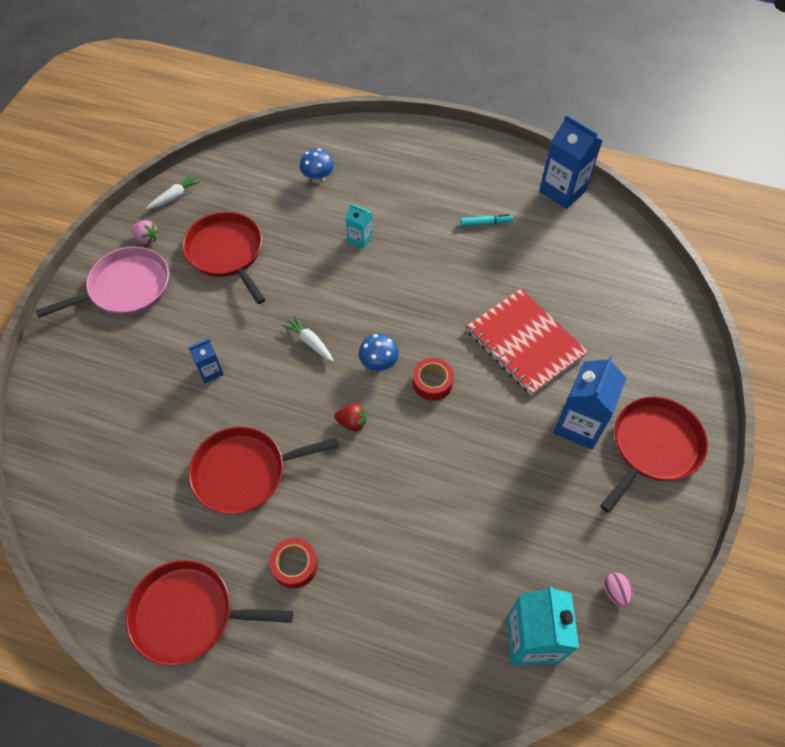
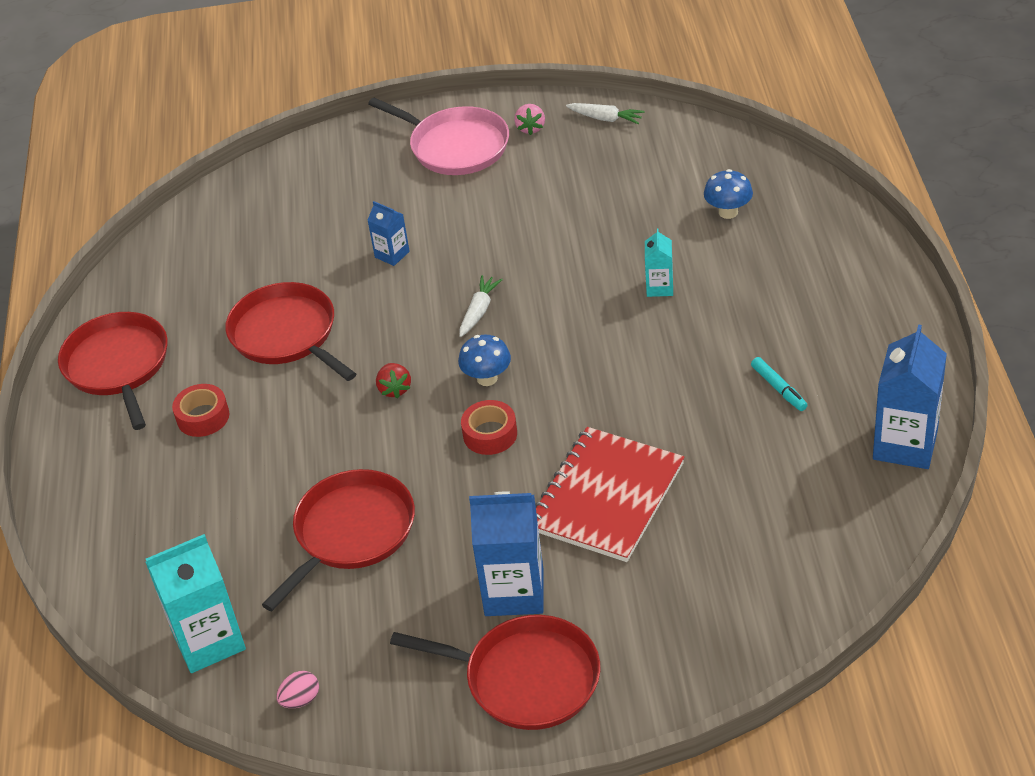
camera: 70 degrees right, 15 degrees down
red pan [183,212,266,304] -> red pan moved to [262,469,415,611]

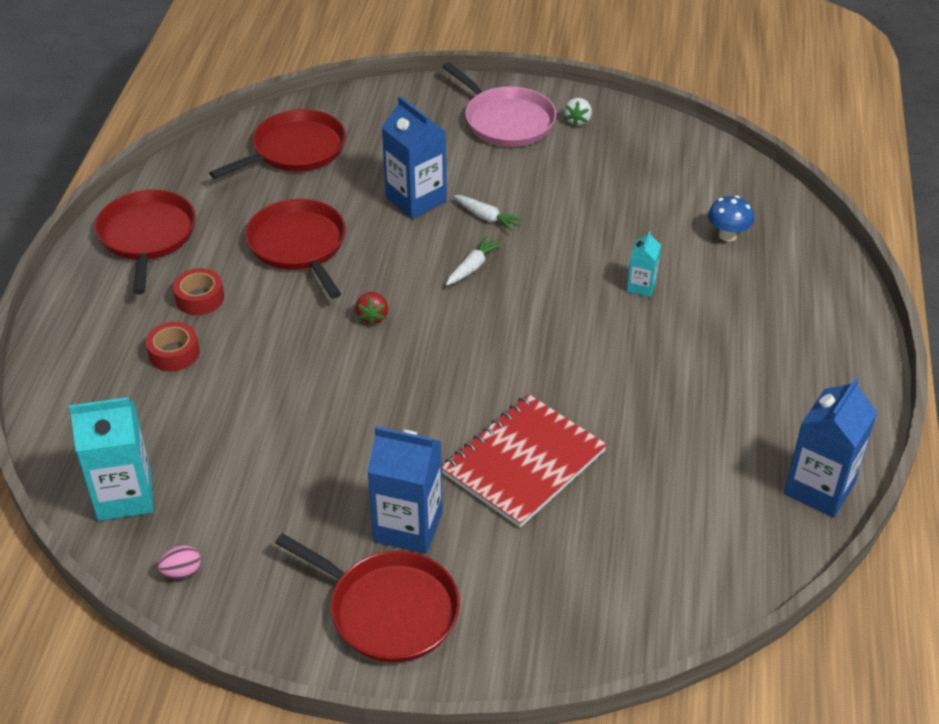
camera: 10 degrees right, 0 degrees up
red pan [262,469,415,611] -> red pan moved to [209,109,346,179]
blue carton [367,201,410,266] -> blue carton [381,96,447,219], size x1.91
blue mushroom [458,335,511,386] -> none
red tape [461,400,517,455] -> red tape moved to [146,322,199,371]
pink strawberry [514,104,545,135] -> white strawberry [564,98,592,126]
white carrot [566,103,645,124] -> white carrot moved to [454,195,524,231]
turquoise marker [751,357,807,411] -> none

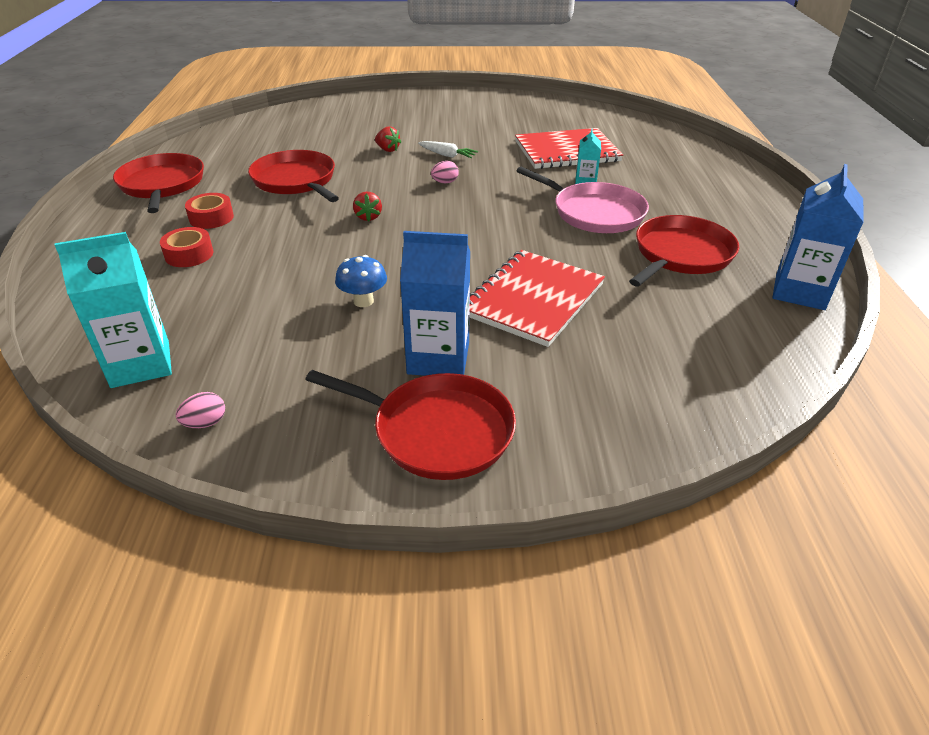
camera: 10 degrees left, 5 degrees down
red pan [209,109,346,179] -> red pan moved to [629,215,739,286]
blue carton [381,96,447,219] -> red strawberry [375,126,401,152]
pink pan [442,62,556,147] -> pink pan moved to [517,167,649,233]
white carrot [446,236,503,285] -> pink egg [431,161,459,183]
white strawberry [564,98,592,126] -> none
blue mushroom [708,195,754,241] -> blue mushroom moved to [335,255,387,307]
none -> red notebook [515,128,623,169]

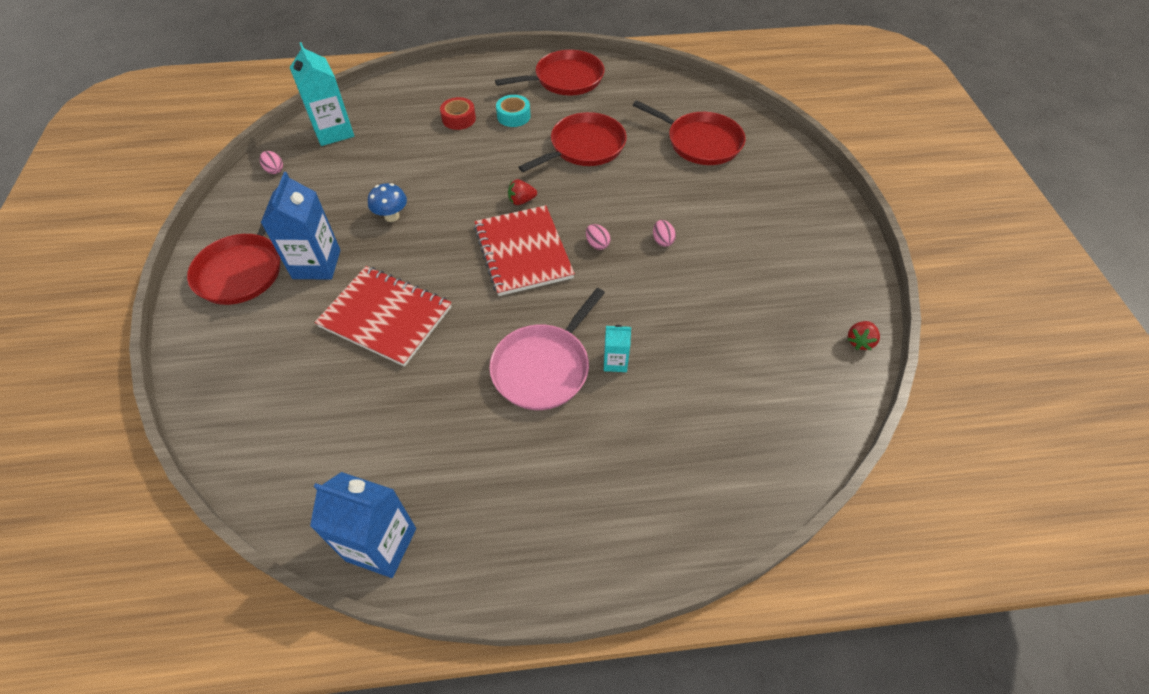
camera: 85 degrees right, 15 degrees up
red tape [185,193,234,229] -> turquoise tape [496,95,531,127]
red strawberry [375,126,401,152] -> red strawberry moved to [848,321,880,350]
white carrot [418,141,478,158] -> pink egg [653,220,676,247]
red notebook [515,128,623,169] -> red notebook moved to [474,205,575,296]
red pan [629,215,739,286] -> red pan moved to [633,100,745,165]

